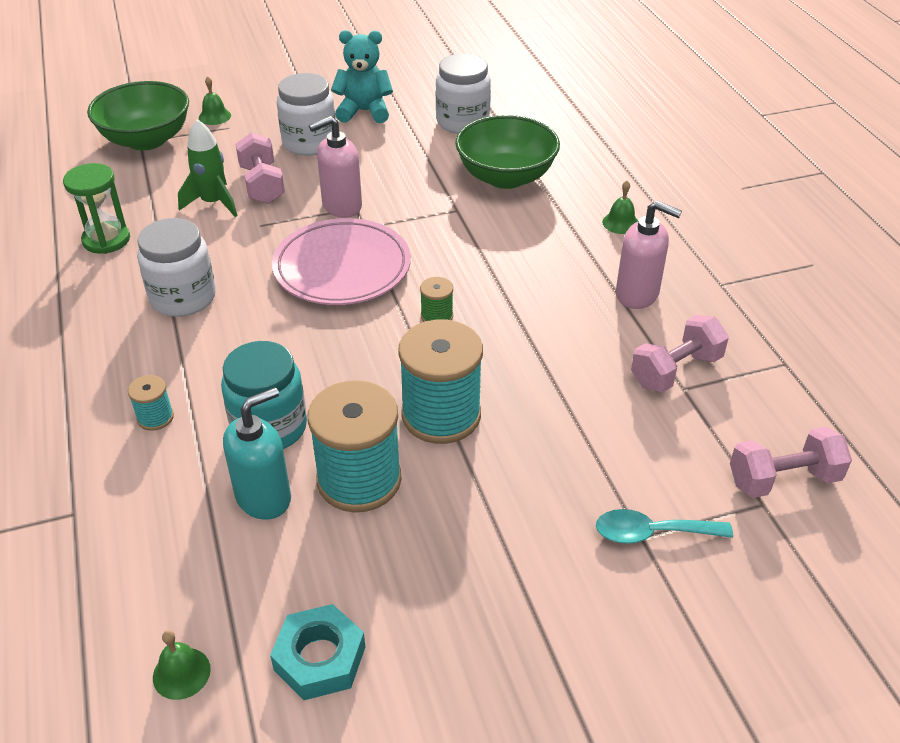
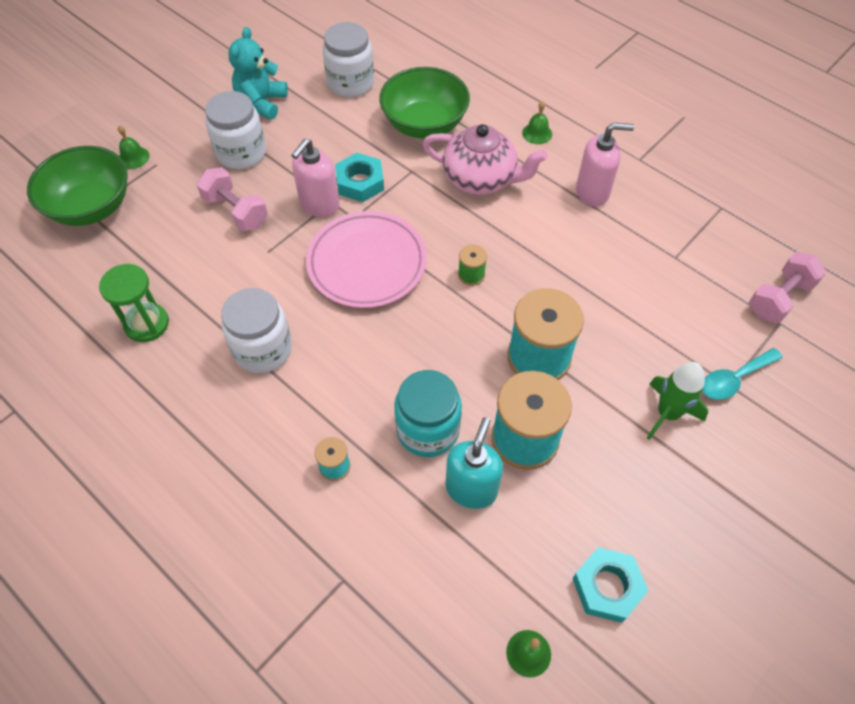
camera: 30 degrees left, 15 degrees up
green rocket [178,119,237,217] -> green rocket moved to [647,362,708,440]
turquoise teddy bear [331,30,393,123] -> turquoise teddy bear turned 45 degrees counterclockwise [228,27,288,120]
pink dumbbell [631,315,729,392] -> none
none -> turquoise nut [335,153,384,202]
none -> pink teapot [422,124,548,195]

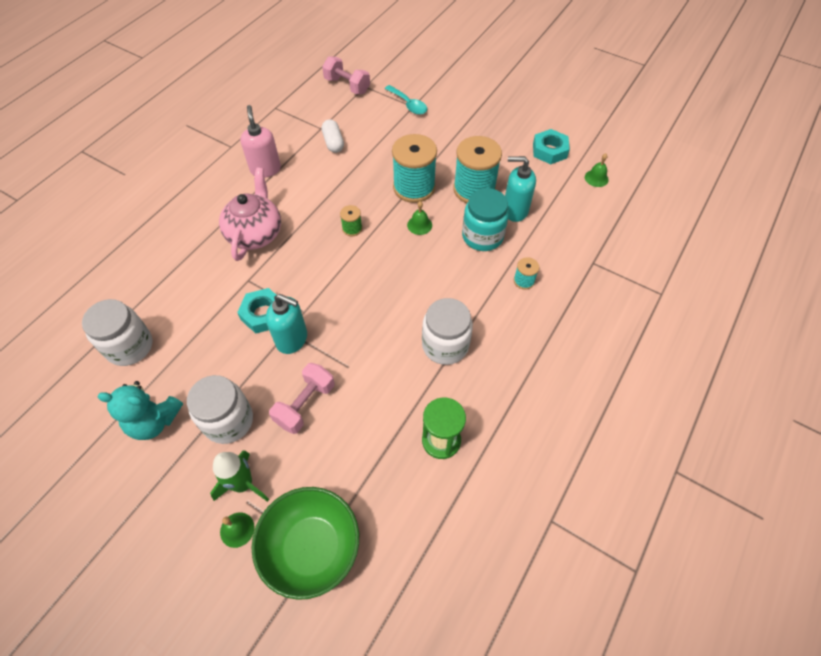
camera: 100 degrees left, 0 degrees up
pink soap dispenser [292,139,339,217] -> turquoise soap dispenser [266,294,307,354]
pink plate [306,211,427,308] -> none
green bowl [379,67,470,139] -> none
green bell [522,101,552,144] -> green bell moved to [407,201,432,235]
green rocket [647,362,708,440] -> green rocket moved to [210,451,269,502]
none -> white capsule [321,119,344,153]

